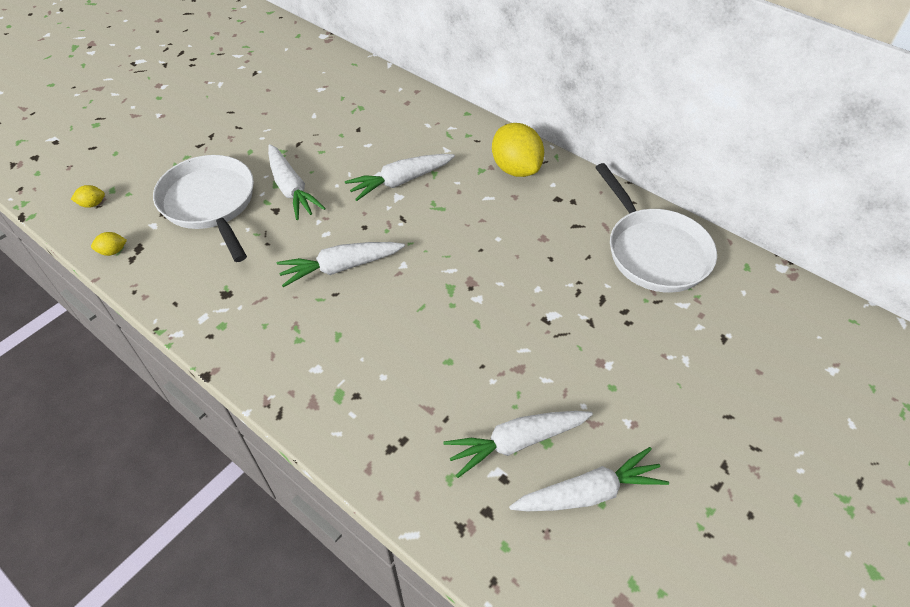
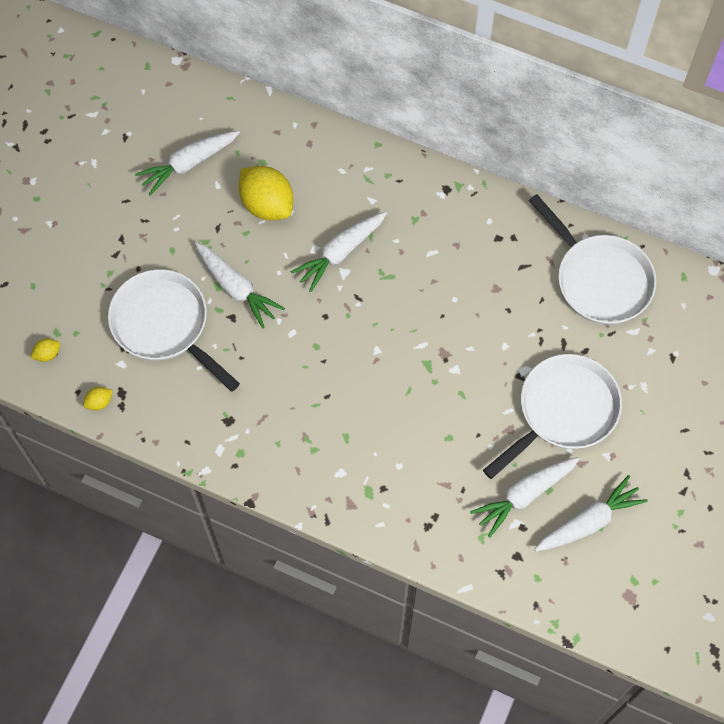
camera: 15 degrees left, 15 degrees up
white carrot [277,242,405,287] -> white carrot moved to [135,131,240,196]
yellow lemon [492,123,544,177] -> yellow lemon moved to [239,166,293,220]
none -> white pan [483,354,622,479]

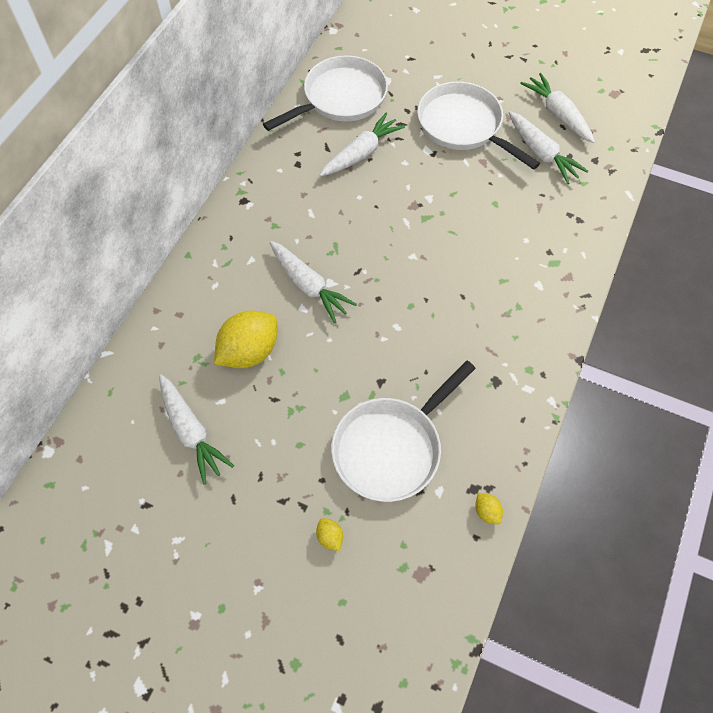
camera: 90 degrees left, 5 degrees down
yellow lemon [30,338,60,362] -> yellow lemon moved to [316,518,343,551]
white carrot [195,242,285,329] -> white carrot moved to [320,113,405,176]

